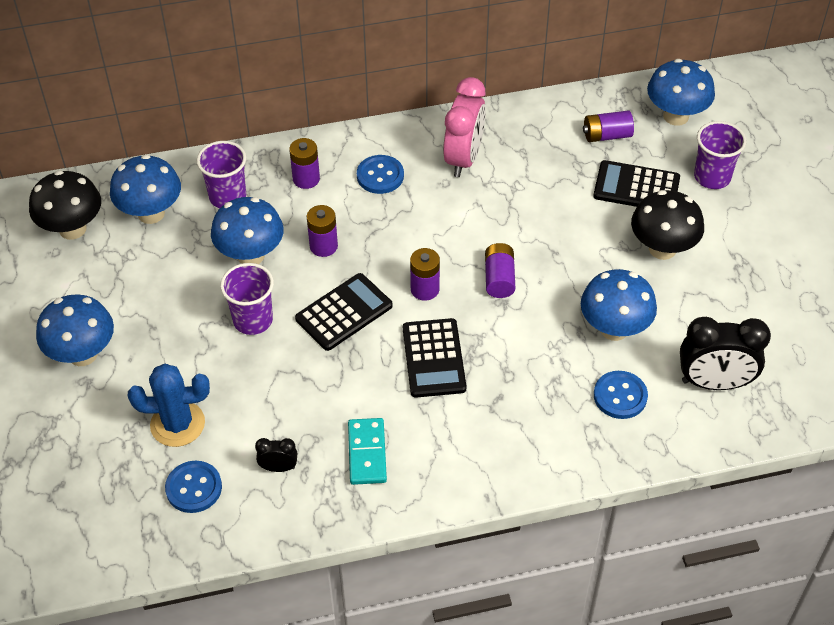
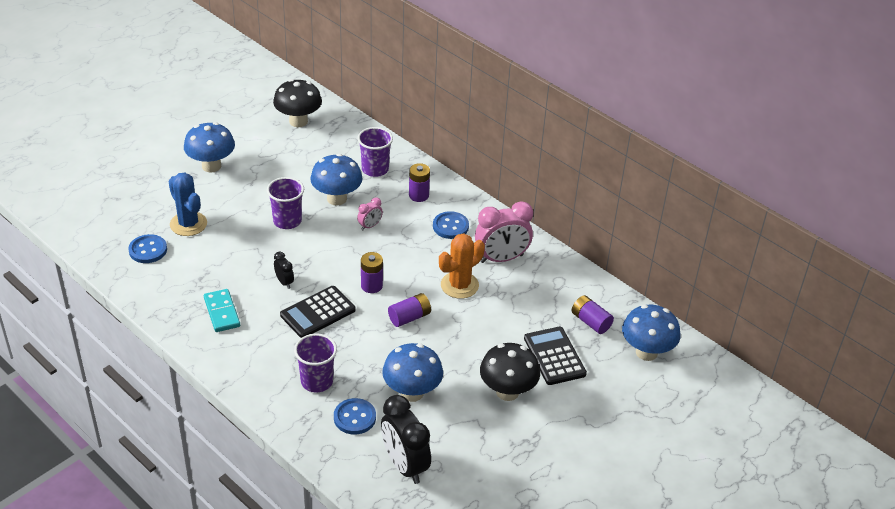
camera: 55 degrees right, 10 degrees down
blue mushroom [110,154,181,224] -> none
black clock [255,438,297,472] -> black clock moved to [274,251,294,289]
black calculator [295,273,393,351] -> none
purple battery [307,205,338,257] -> pink clock [357,198,383,230]
turquoise domino [348,418,387,485] -> turquoise domino turned 75 degrees counterclockwise [204,289,240,332]
purple cup [694,121,746,189] -> purple cup moved to [294,334,337,392]
none -> orange cactus [439,233,485,299]

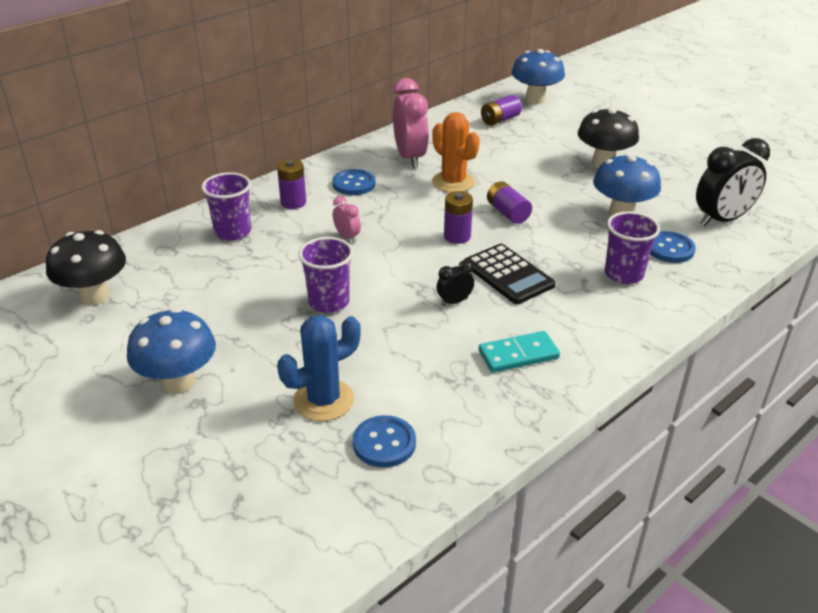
camera: 85 degrees left, 5 degrees down
blue mushroom [310,154,363,206] -> none
black calculator [524,327,587,385] -> none

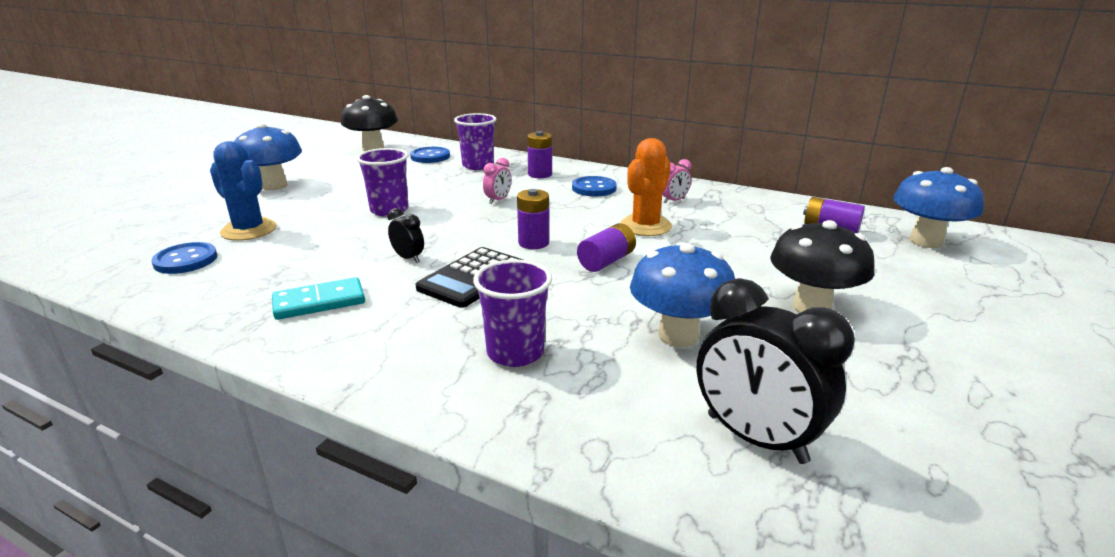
camera: 70 degrees right, 10 degrees down
pink clock [393,78,429,168] -> pink clock [662,159,692,204], size x0.48
turquoise domino [479,331,560,373] -> turquoise domino turned 75 degrees counterclockwise [272,277,365,320]
blue button [650,231,696,263] -> blue button moved to [410,147,450,163]

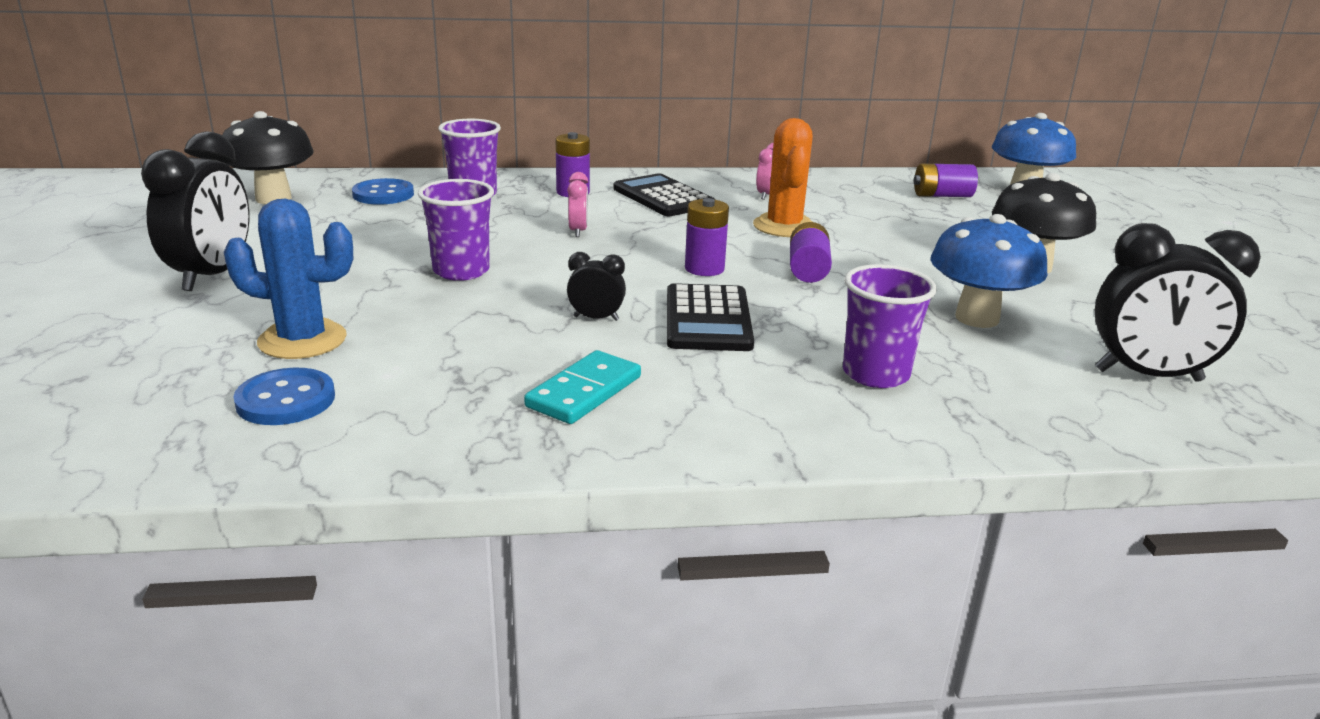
camera: 35 degrees left, 0 degrees up
blue mushroom [234,123,302,190] -> black clock [141,131,249,291]
blue button [572,176,617,196] -> black calculator [613,173,715,216]

